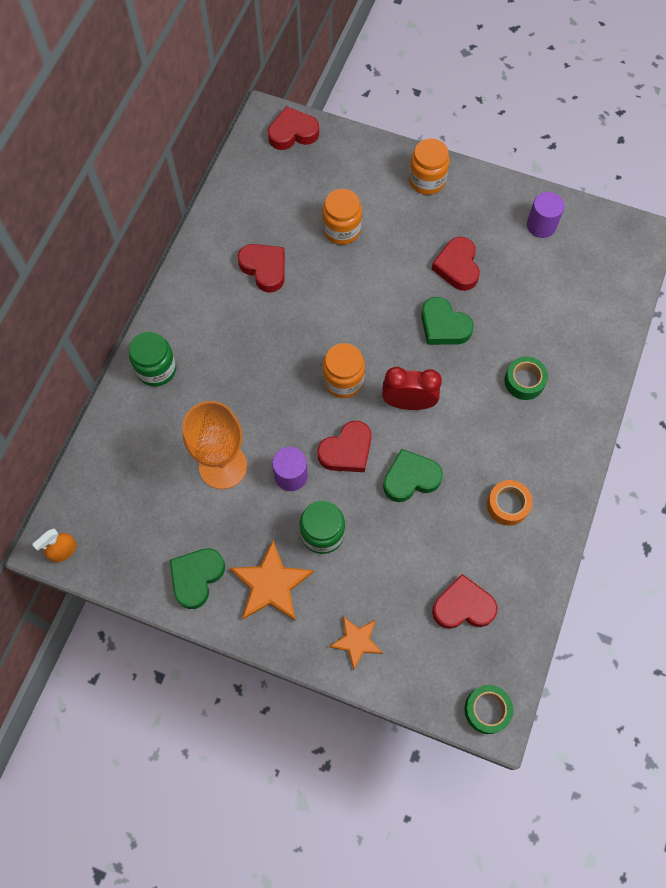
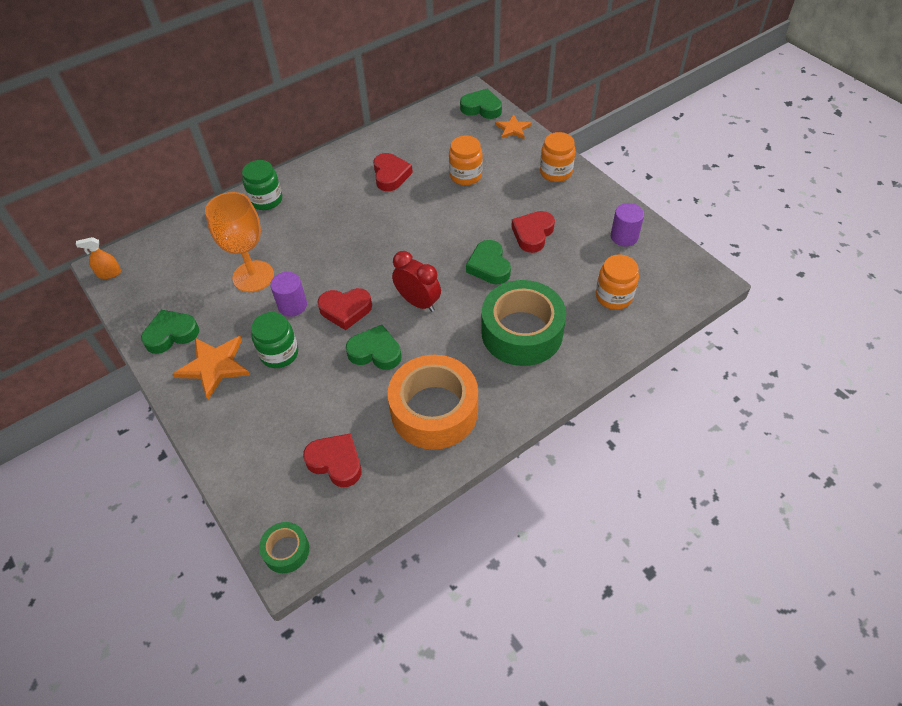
camera: 35 degrees right, 15 degrees down
red heart [268,106,319,150] -> green heart [460,88,502,119]
orange jar [322,343,365,398] -> orange jar moved to [596,254,639,310]
orange star [329,616,383,670] -> orange star moved to [495,114,532,139]
orange tape [487,480,533,526] -> orange tape [388,355,478,450], size x2.15
green tape [505,357,548,400] -> green tape [481,280,566,366], size x2.15

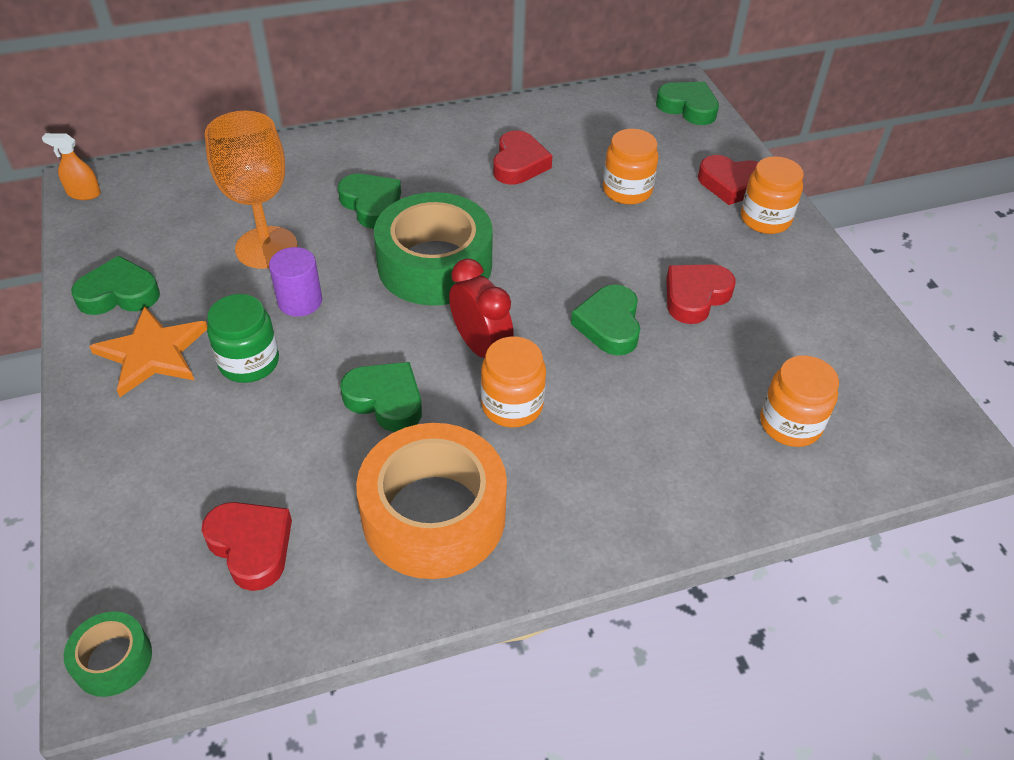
camera: 15 degrees right, 5 degrees down
green jar [242,160,282,210] -> none
red heart [317,288,372,330] -> red heart moved to [698,155,758,205]
green tape [481,280,566,366] -> green tape moved to [374,192,493,306]
orange star [495,114,532,139] -> none
purple cylinder [611,203,644,246] -> none
none -> green heart [338,174,401,229]
none -> orange jar [481,337,546,427]

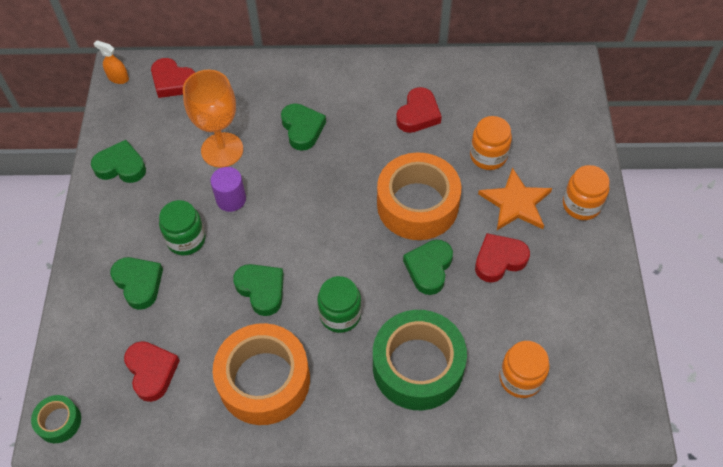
camera: 20 degrees right, 10 degrees up
orange star [89,306,207,397] -> orange star moved to [478,167,552,230]
green tape [374,192,493,306] -> green tape moved to [373,310,467,410]
red clock [449,258,514,358] -> none
orange jar [481,337,546,427] -> green jar [317,276,361,333]
green heart [656,82,719,125] -> green heart moved to [110,257,163,310]
red heart [698,155,758,205] -> red heart moved to [151,58,195,98]
none -> orange tape [377,153,461,240]

